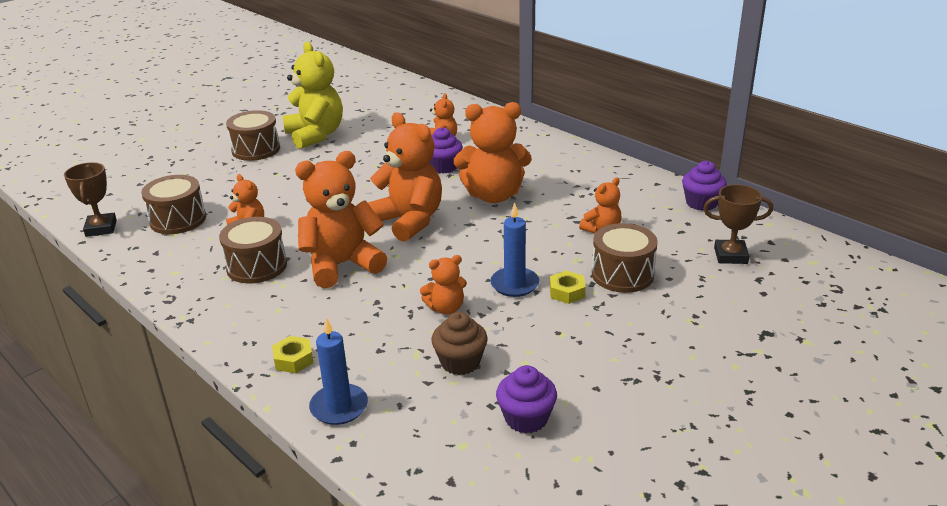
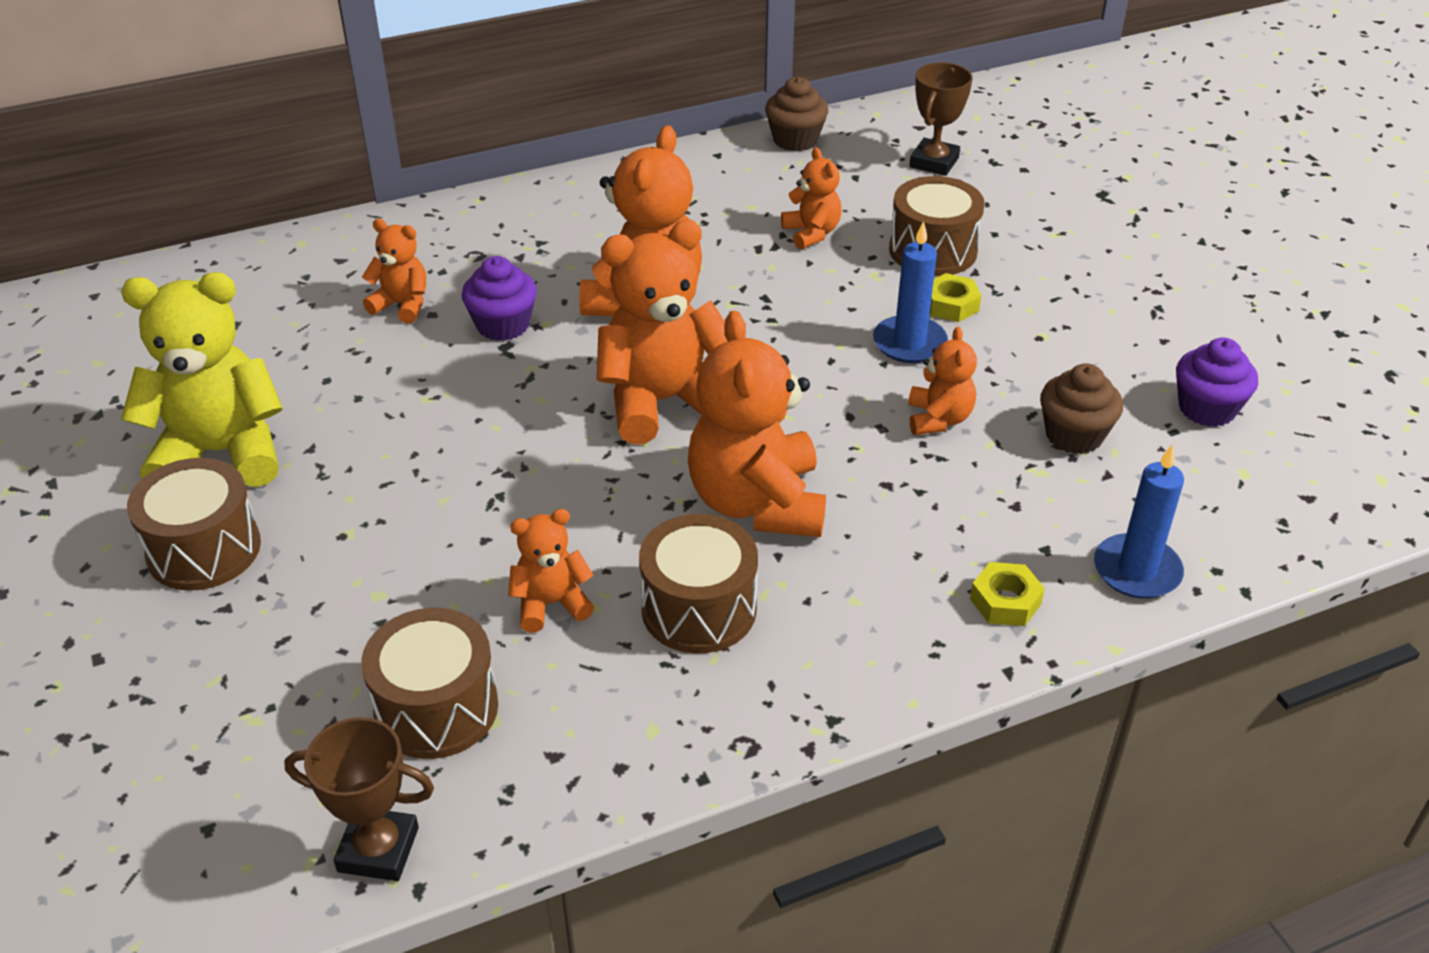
camera: 70 degrees left, 10 degrees up
purple cupcake [682,161,727,211] -> brown cupcake [765,77,828,151]

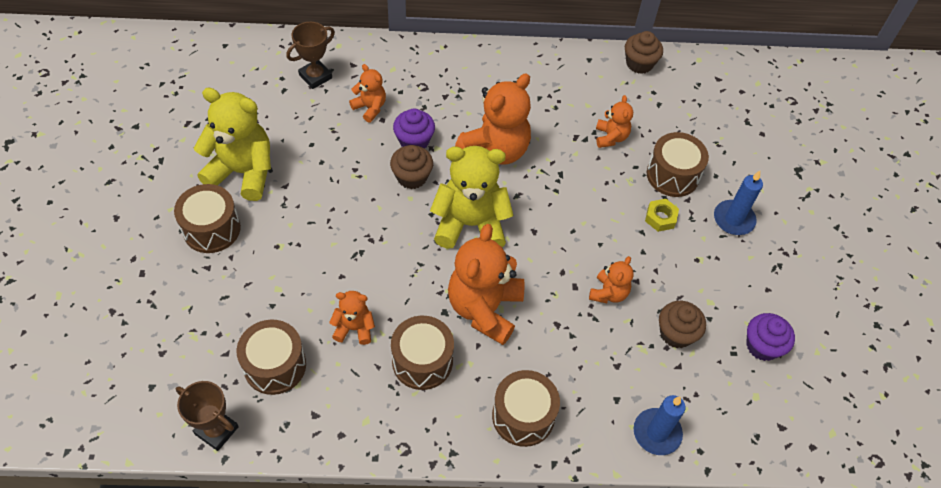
camera: 20 degrees right, 15 degrees up
orange teddy bear [597,220,727,445] -> yellow teddy bear [430,146,514,249]
blue candle [873,221,948,363] -> blue candle moved to [714,171,763,235]
brown trophy [909,62,973,176] -> brown trophy moved to [287,22,335,89]
yellow nut [970,562,1045,626] -> none
none -> brown cupcake [390,145,433,189]
none -> brown drum [492,370,560,447]

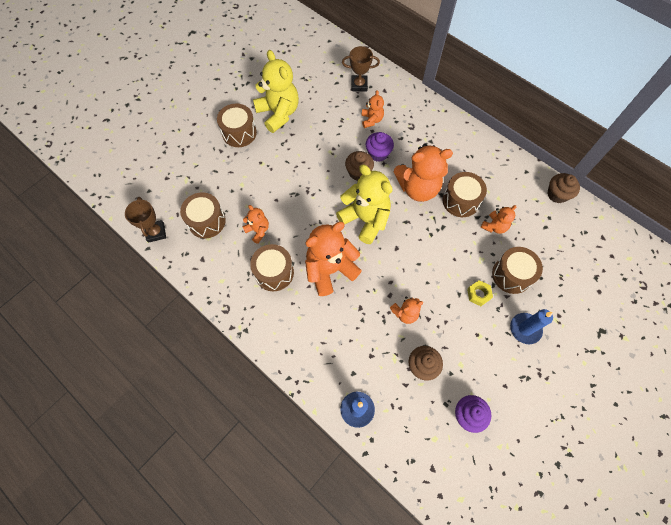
camera: 45 degrees right, 10 degrees up
brown drum [492,370,560,447] -> brown drum moved to [443,172,487,217]

